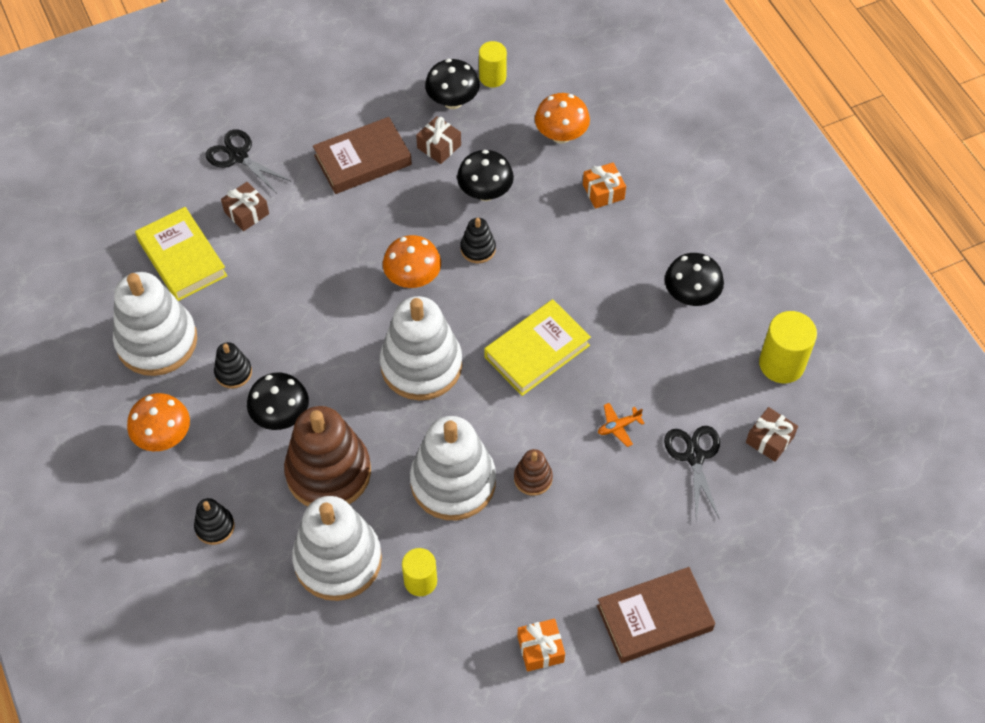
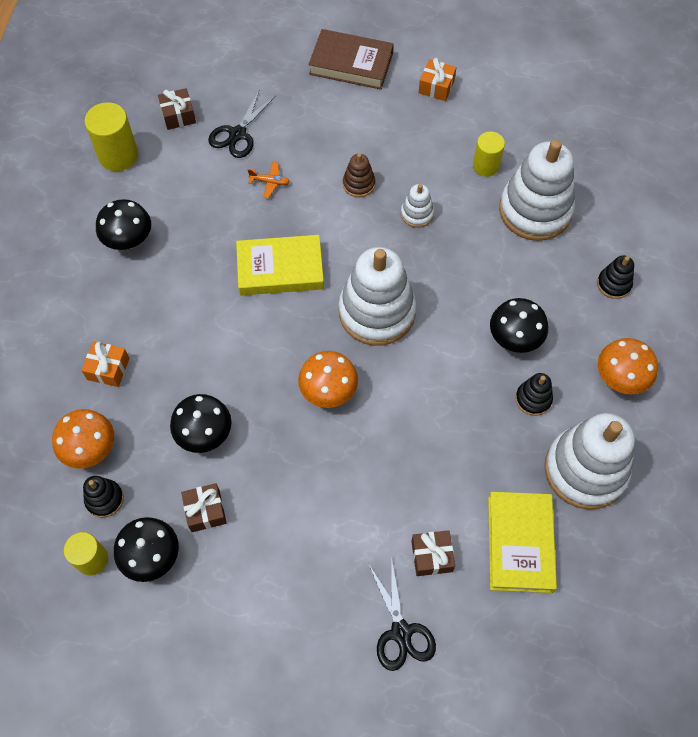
camera: 145 degrees left, 5 degrees up
brown stacking toy [284,406,371,506] -> none
brown book [313,117,412,194] -> none
white stacking toy [410,416,496,520] -> white stacking toy [401,184,434,228], size x0.45
black stacking toy [460,218,496,263] -> black stacking toy moved to [83,476,124,518]

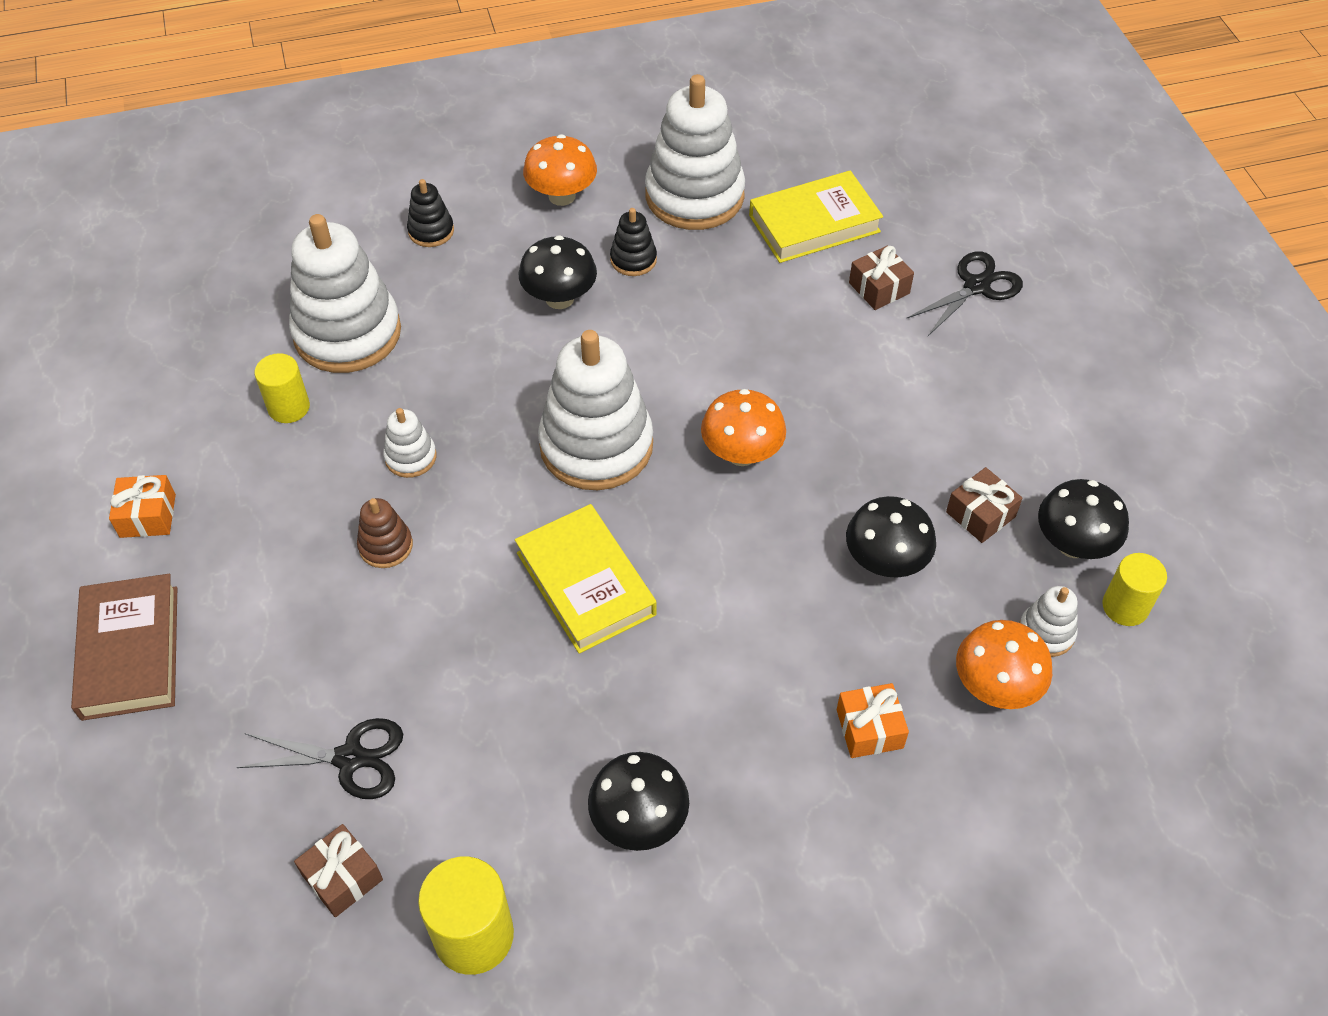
camera: 115 degrees left, 10 degrees down
black stacking toy [83,476,124,518] -> white stacking toy [1019,586,1078,657]
orange plane [248,161,290,198] -> none

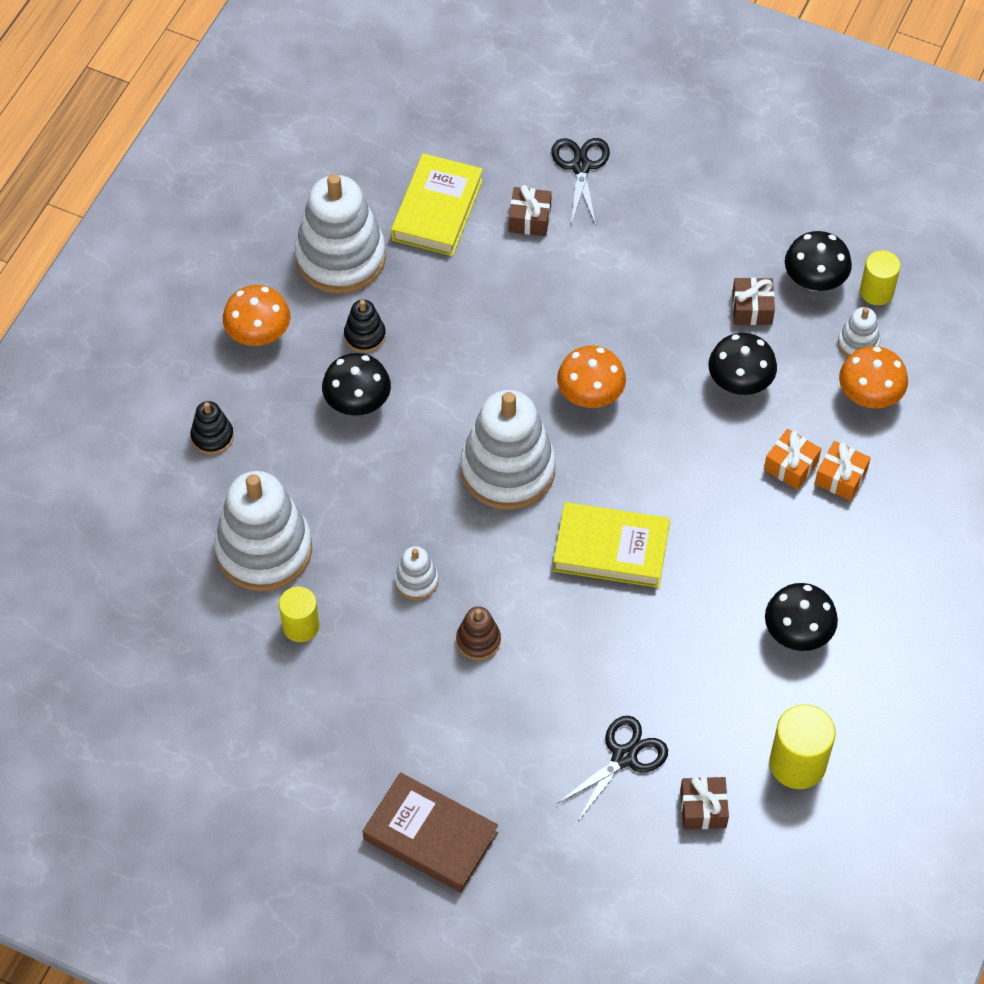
camera: 50 degrees left, 5 degrees up
orange gift [109,475,176,538] -> orange gift moved to [764,429,821,490]

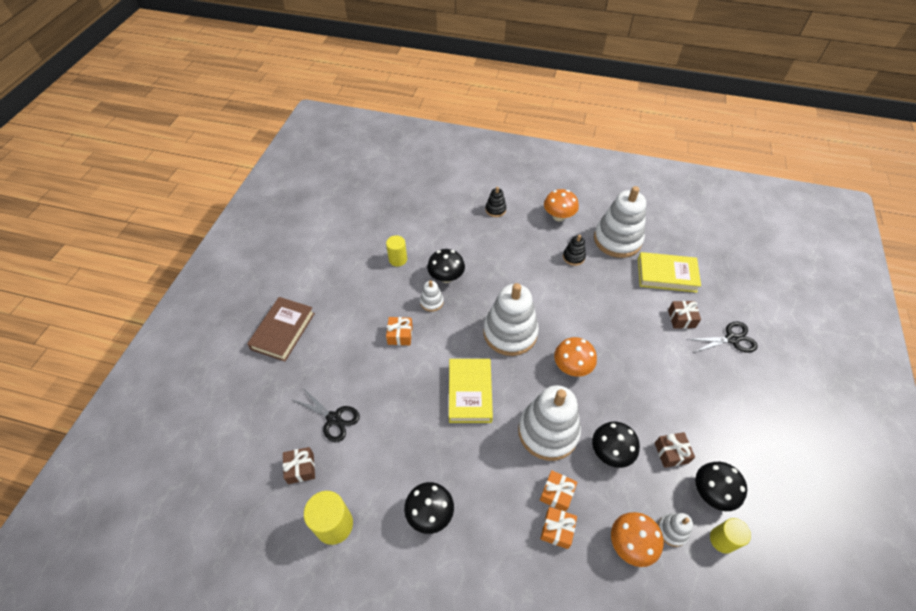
camera: 80 degrees right, 5 degrees down
white stacking toy [214,471,312,591] -> white stacking toy moved to [518,385,581,461]
black mushroom [322,353,391,416] -> black mushroom moved to [427,249,465,283]
brown stacking toy [456,606,501,660] -> orange gift [386,317,413,345]

